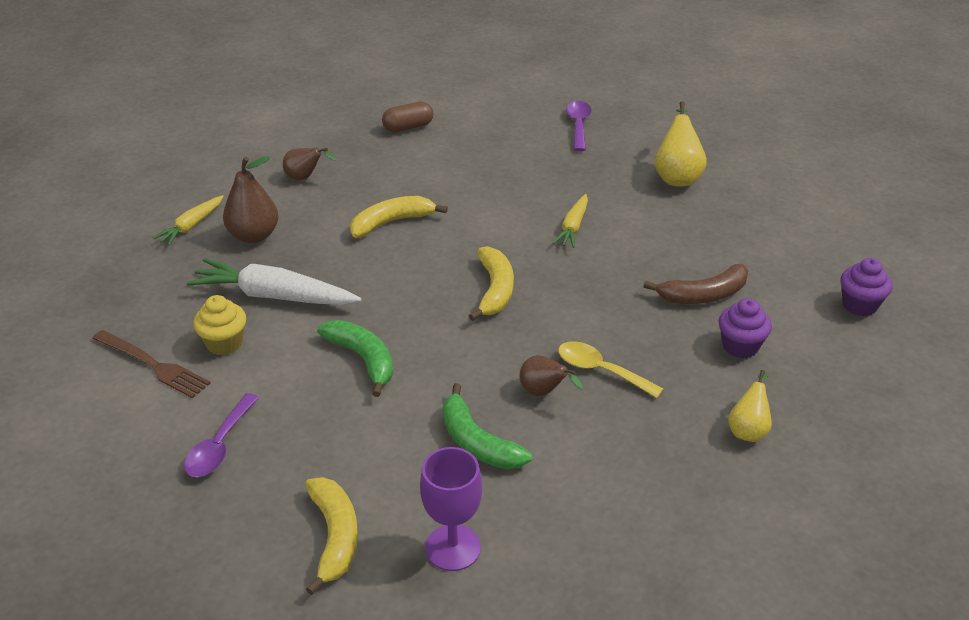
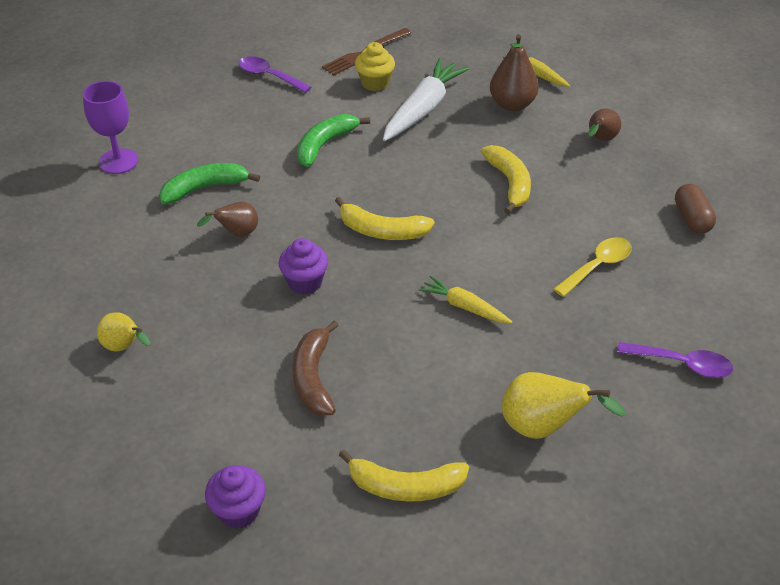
camera: 105 degrees right, 5 degrees up
yellow banana [305,477,358,595] -> yellow banana moved to [339,449,469,502]
green banana [317,320,393,397] -> green banana turned 150 degrees clockwise [297,114,370,167]
yellow spoon [558,341,664,398] -> yellow spoon moved to [554,237,632,297]
purple cupcake [719,298,772,359] -> purple cupcake moved to [278,238,328,294]

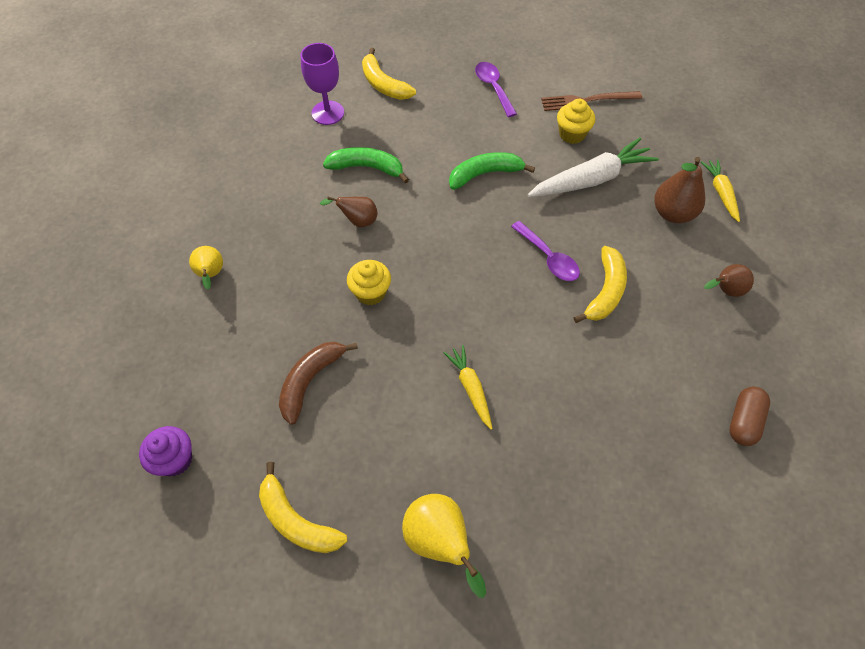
camera: 35 degrees right, 15 degrees up
purple cupcake [278,238,328,294] -> yellow cupcake [347,260,391,305]
yellow banana [335,197,434,240] -> yellow banana moved to [362,48,416,100]
yellow spoon [554,237,632,297] -> none
purple spoon [617,342,733,378] -> purple spoon moved to [511,221,580,281]

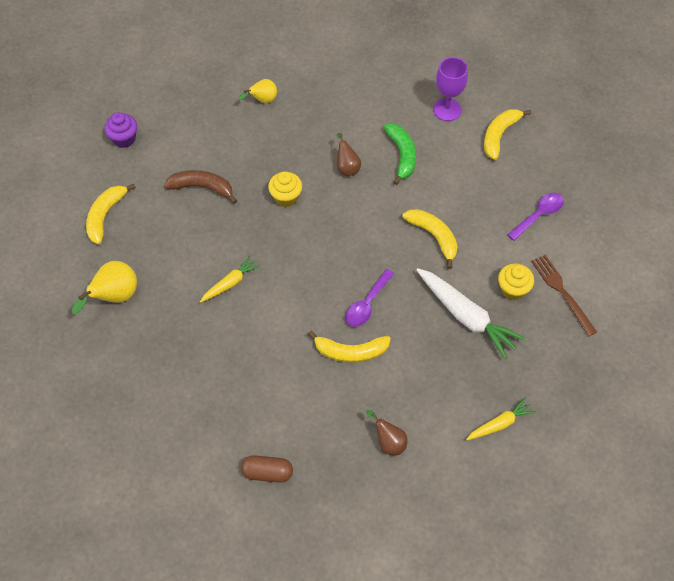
camera: 70 degrees right, 0 degrees up
green banana [449,152,535,190] -> yellow banana [403,209,458,269]
brown pear [654,157,705,223] -> none

